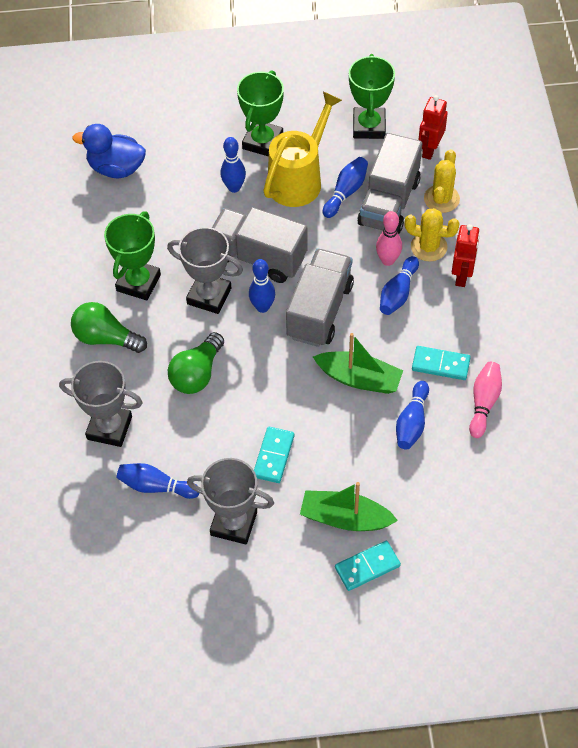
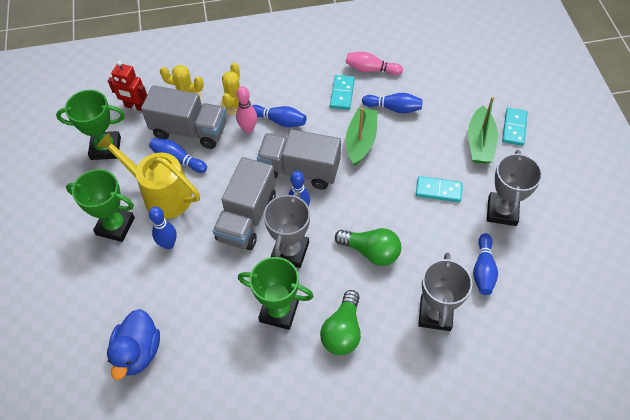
camera: 95 degrees left, 0 degrees up
turquoise domino [335,541,401,591] -> turquoise domino turned 45 degrees clockwise [502,108,528,146]
red robot [452,224,480,287] -> none

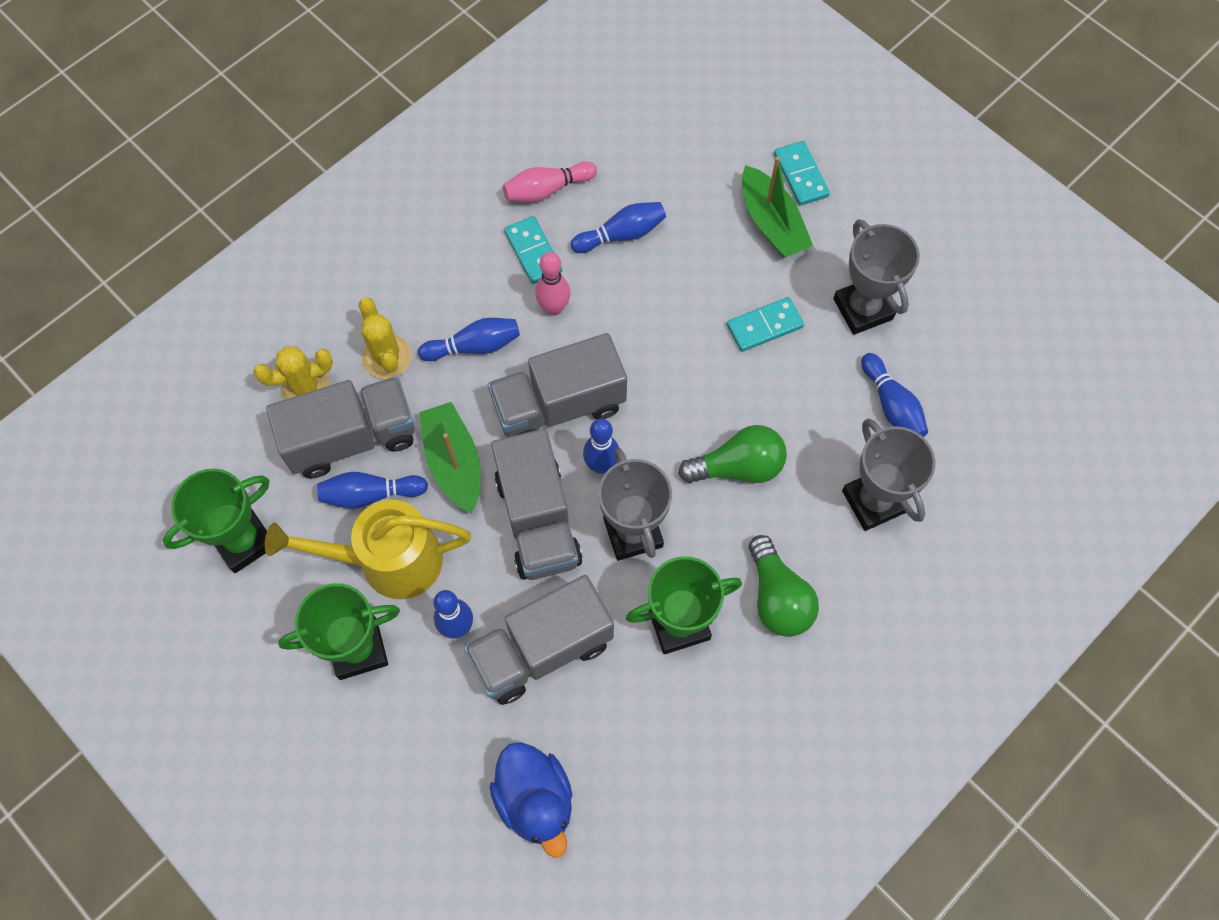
camera: 35 degrees left, 10 degrees up
red robot [108,61,147,111] -> none
pink bowling pin [236,86,257,133] -> pink bowling pin moved to [535,252,571,316]
green boat [346,107,377,166] -> green boat moved to [419,402,481,514]
none -> grey truck [464,575,614,705]

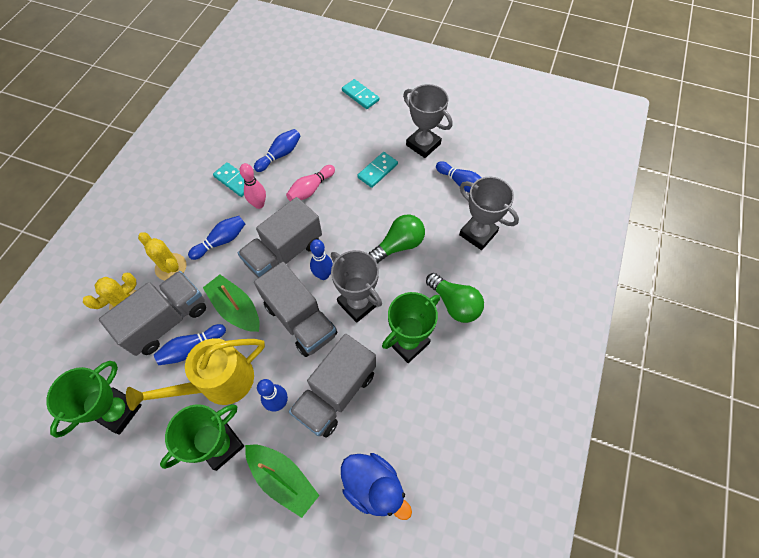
camera: 25 degrees left, 5 degrees down
pink bowling pin [503,161,597,202] -> pink bowling pin moved to [286,165,335,201]
green boat [742,157,813,258] -> green boat moved to [245,445,320,518]

